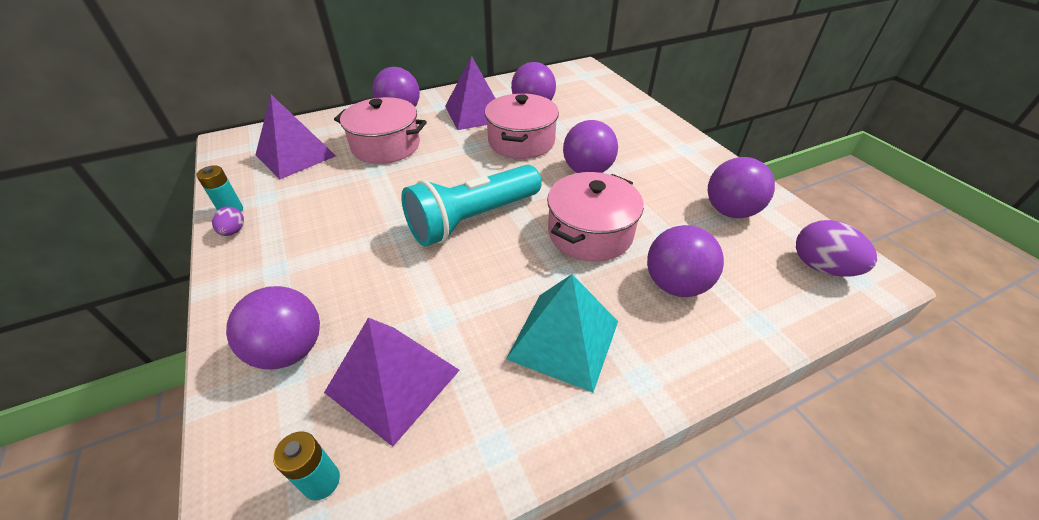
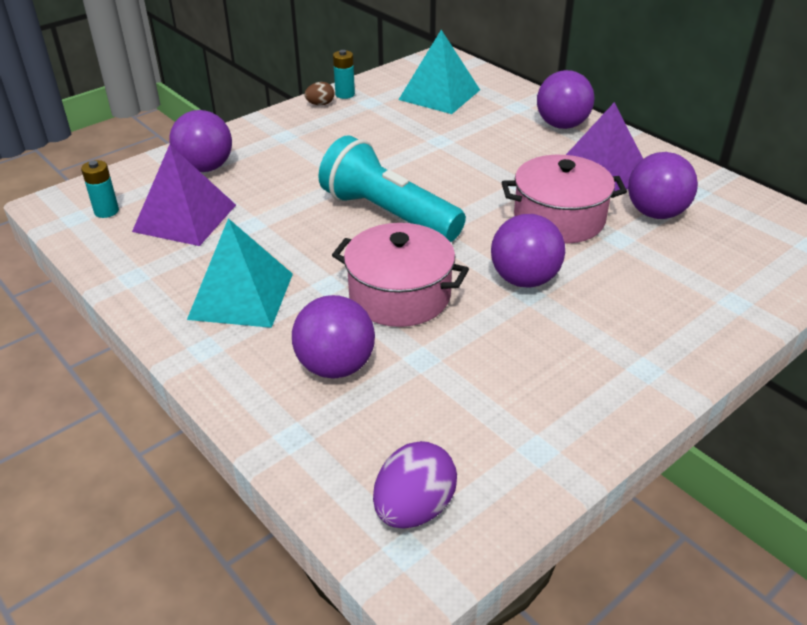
camera: 75 degrees right, 5 degrees down
purple egg [212,206,244,236] -> brown egg [304,82,334,105]
purple pyramid [255,95,336,179] -> turquoise pyramid [398,30,480,114]
pink pot [334,97,427,164] -> none
purple ball [708,157,775,218] -> none

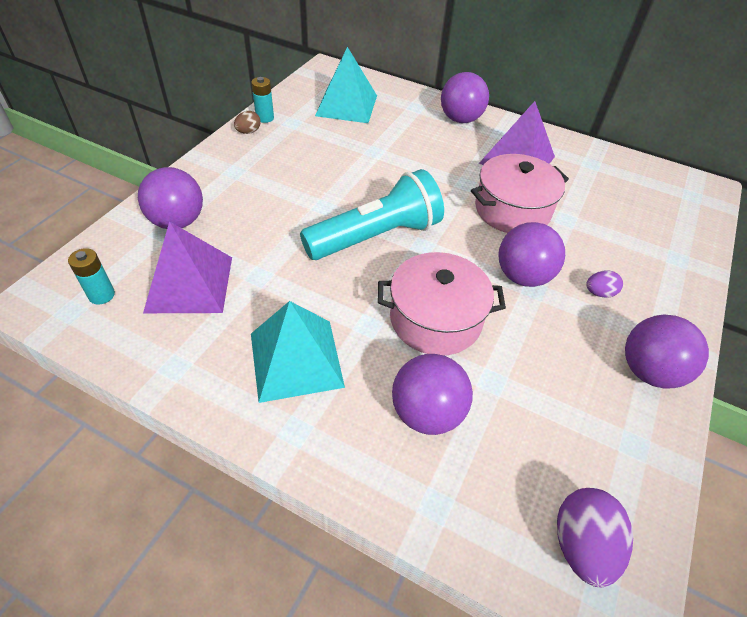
camera: 25 degrees left, 10 degrees up
turquoise flashlight [318,135,466,242] -> turquoise flashlight turned 135 degrees clockwise [300,169,444,260]
purple ball [628,152,698,219] -> purple ball moved to [625,315,709,389]
none -> purple egg [586,270,623,298]

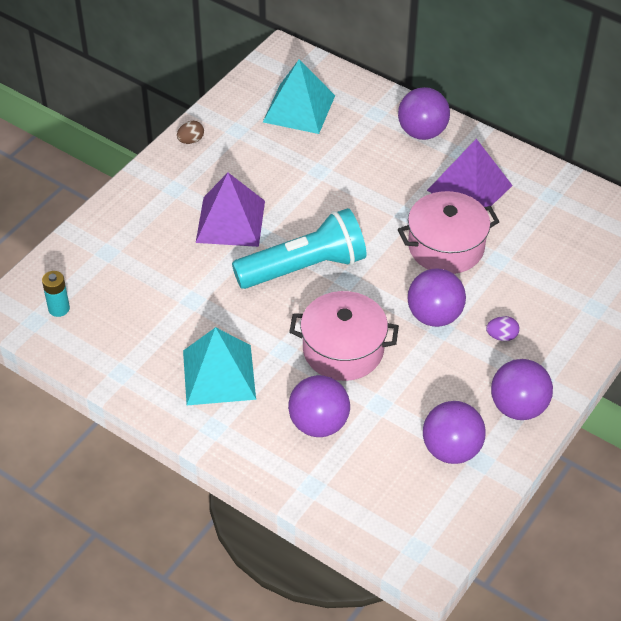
camera: 10 degrees right, 0 degrees up
purple ball [138,167,203,229] -> purple ball moved to [423,401,486,464]
purple pyramid [143,221,232,313] -> purple pyramid moved to [196,173,265,247]
turquoise battery [251,77,274,123] -> none
purple egg [557,488,633,587] -> none

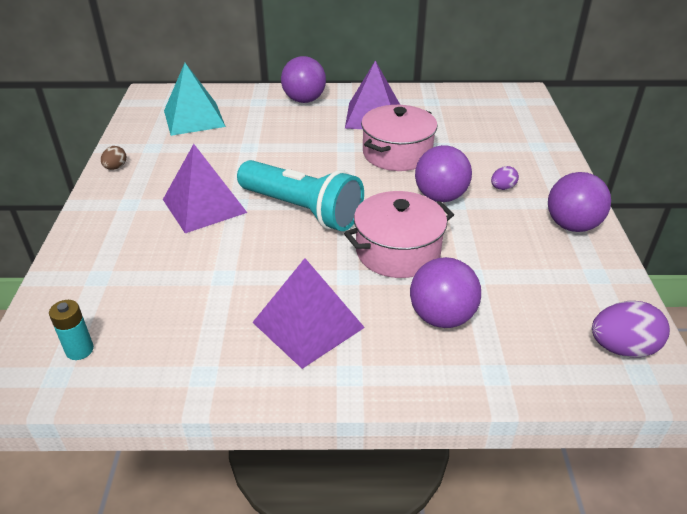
camera: 35 degrees left, 10 degrees down
turquoise pyramid [183,327,256,405] -> purple pyramid [252,258,365,369]
turquoise flashlight [232,208,367,289] -> turquoise flashlight turned 90 degrees clockwise [237,160,364,231]
purple ball [423,401,486,464] -> none
none -> purple egg [592,301,670,358]

